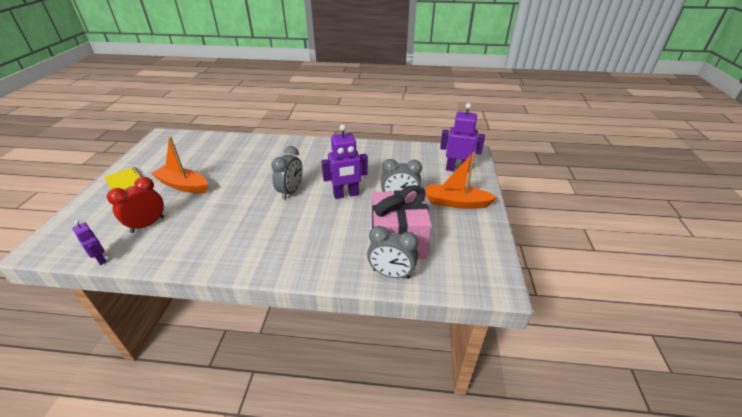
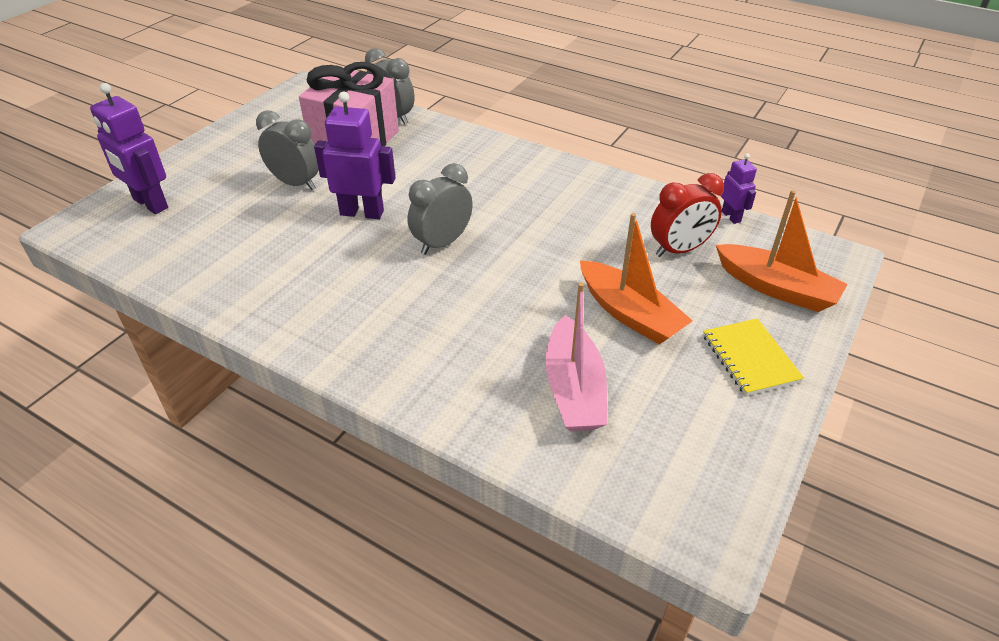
camera: 155 degrees left, 5 degrees up
orange boat [426,152,498,209] -> orange boat moved to [716,190,848,312]
none -> pink boat [546,282,607,431]

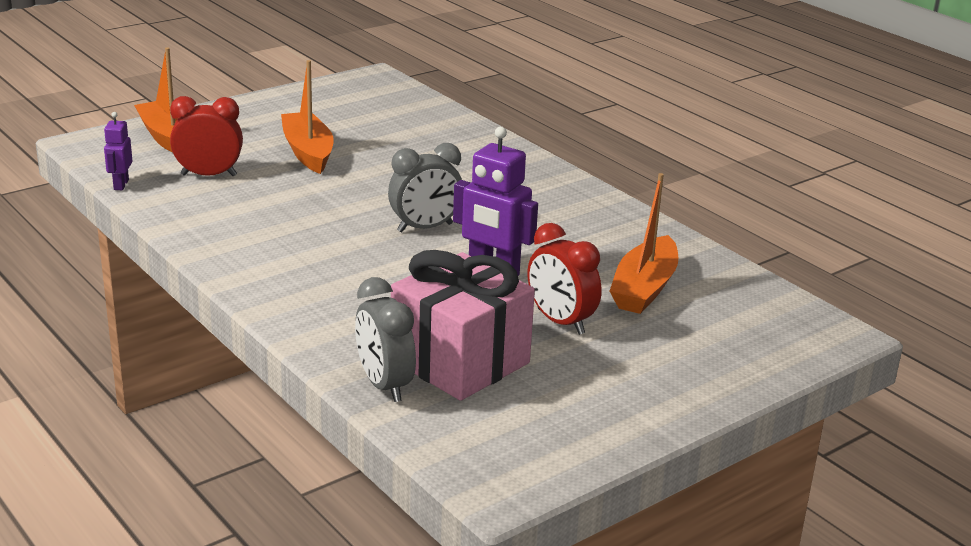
camera: 160 degrees left, 15 degrees down
purple robot [90,83,168,214] -> none
grey clock [256,110,319,190] -> red clock [527,223,602,335]
pink boat [546,282,607,431] -> none
yellow notebook [703,318,804,396] -> none
none -> orange boat [610,173,678,314]

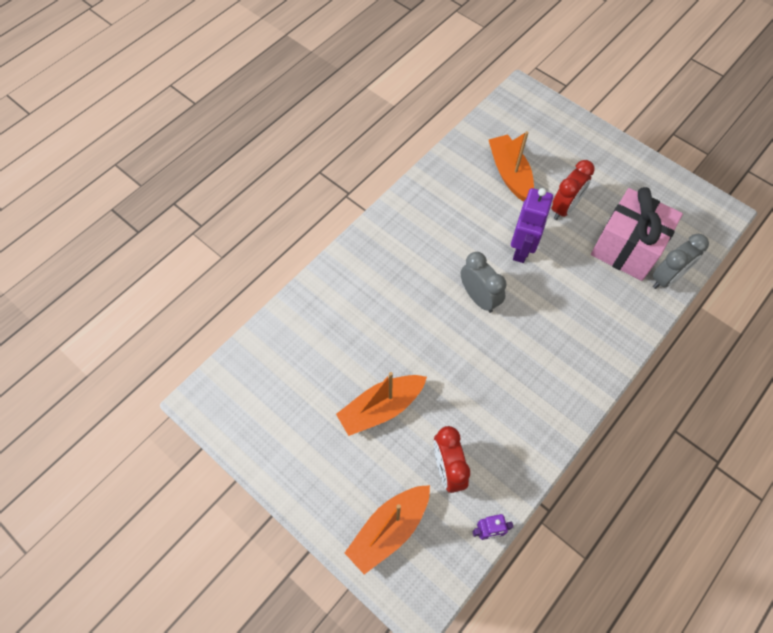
camera: 100 degrees left, 35 degrees up
orange boat [610,173,678,314] -> orange boat turned 120 degrees counterclockwise [489,131,534,201]

